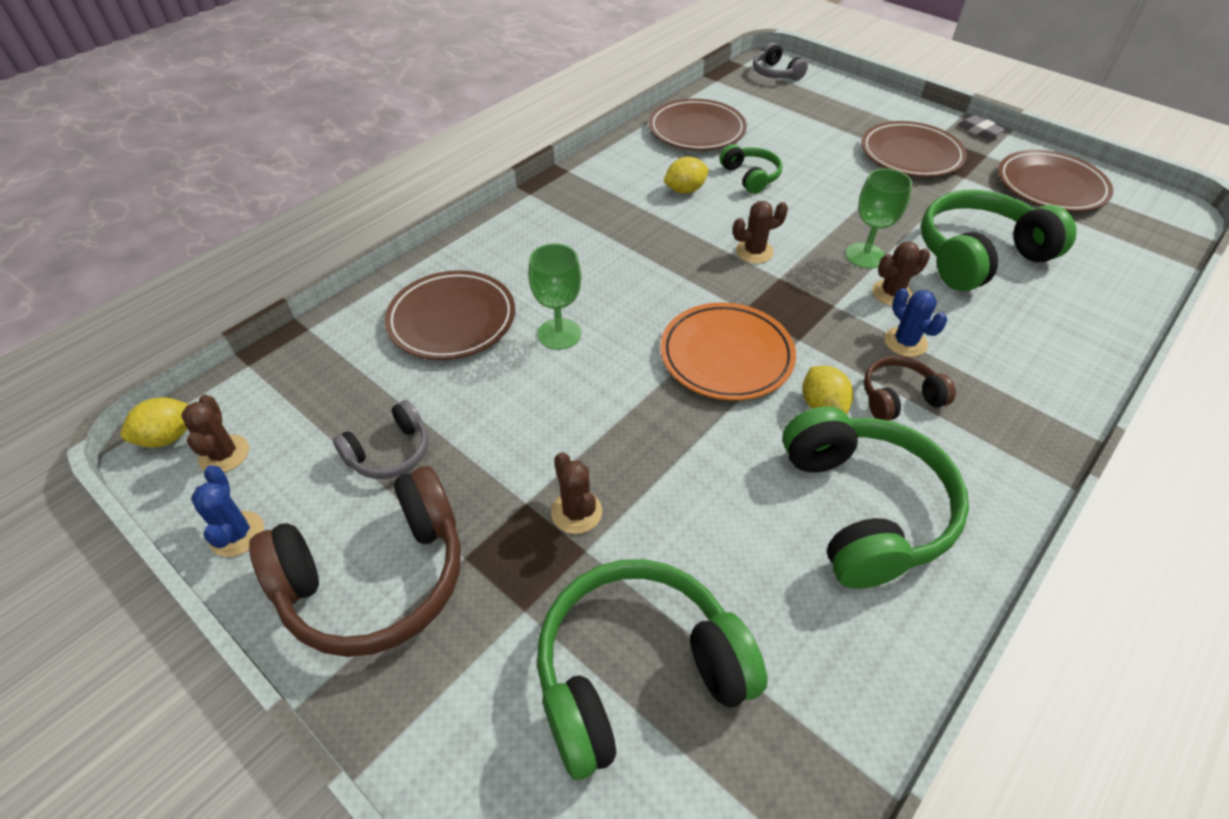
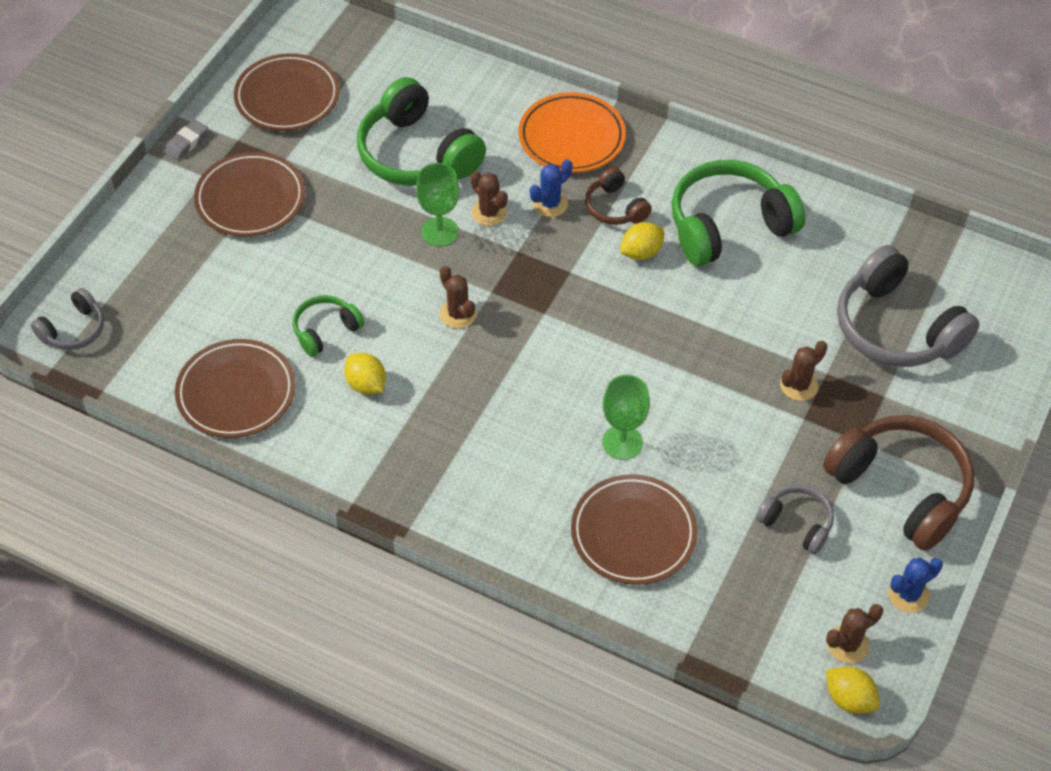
camera: 105 degrees left, 5 degrees up
green headphones [537,559,768,780] -> grey headphones [837,245,980,367]
orange plate [660,303,796,400] -> orange plate moved to [518,92,626,173]

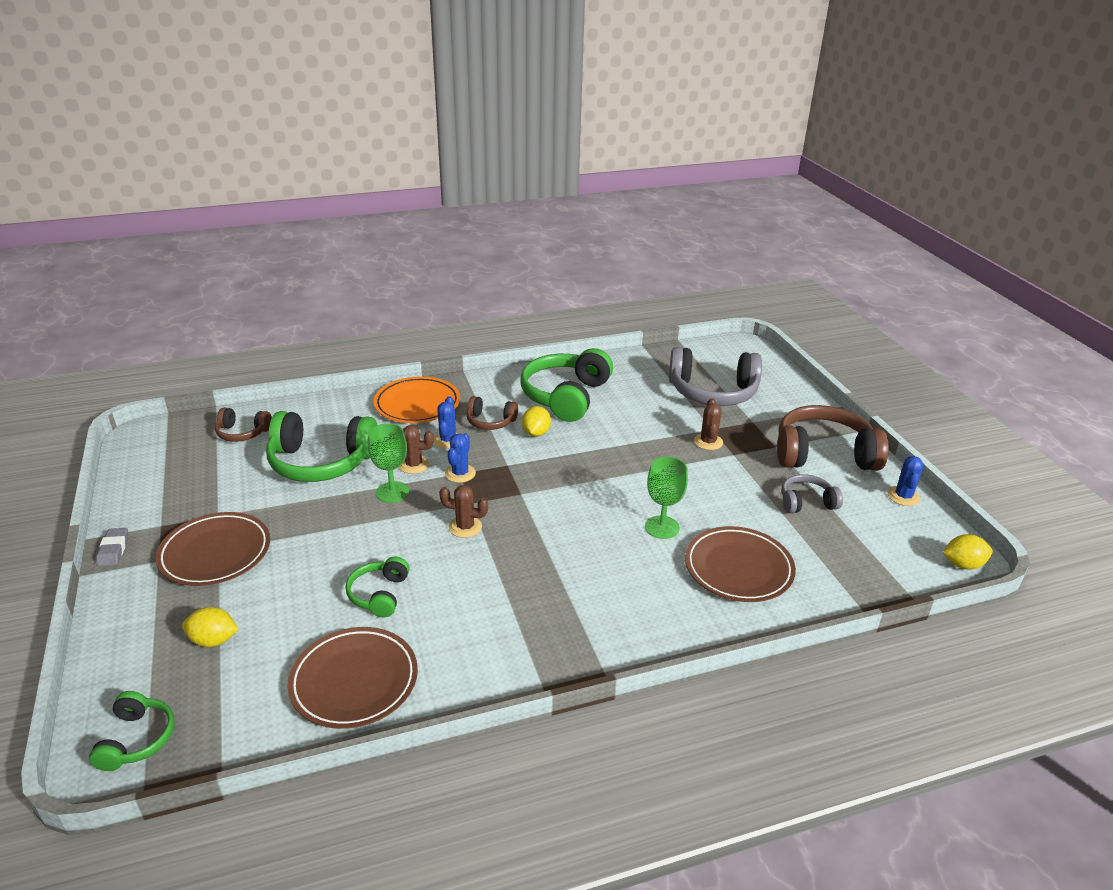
camera: 45 degrees left, 20 degrees down
grey headphones [31,288,104,350] -> green headphones [89,691,175,771]
brown plate [234,53,340,131] -> none
yellow lemon [344,353,386,394] -> yellow lemon moved to [182,607,239,647]
brown cactus [826,604,883,663] -> none
none -> brown headphones [215,408,272,442]
none -> blue cactus [445,433,476,483]

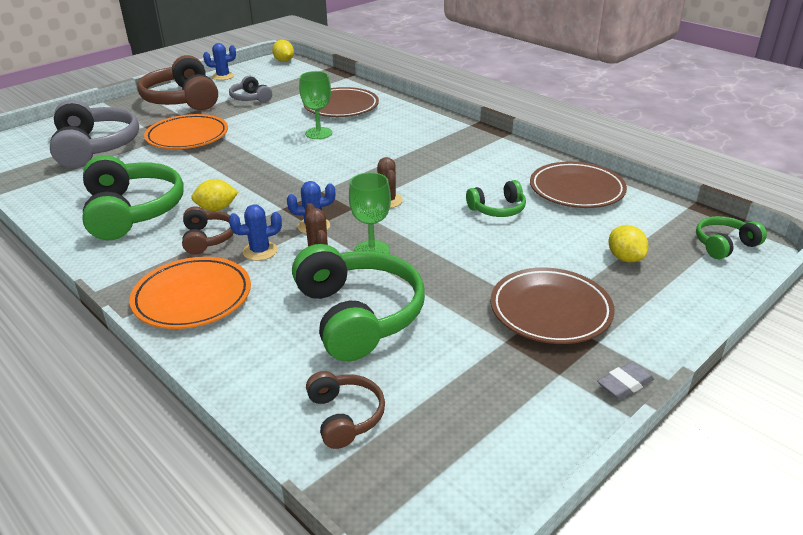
camera: 115 degrees left, 0 degrees up
green headphones [521,348,613,422] -> green headphones turned 105 degrees counterclockwise [82,155,184,240]
brown cactus [694,398,723,450] -> orange plate [144,114,228,149]

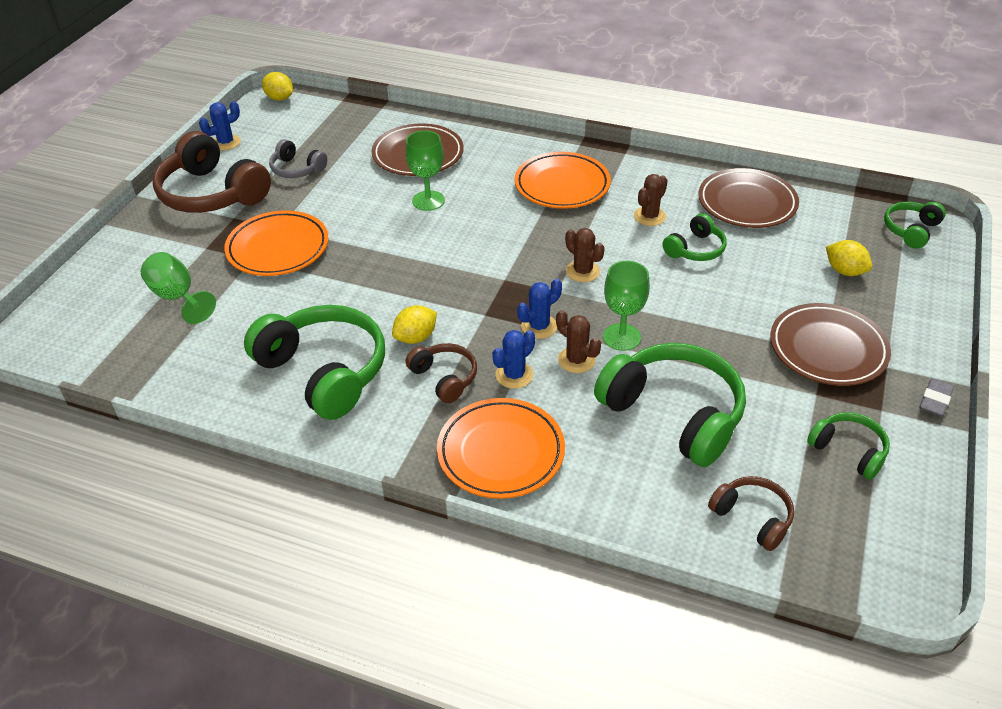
camera: 25 degrees left, 10 degrees up
grey headphones [50,100,139,168] -> green goblet [141,252,216,324]
none -> orange plate [515,152,611,209]
none -> brown cactus [634,174,668,226]
none -> green headphones [807,412,890,480]

